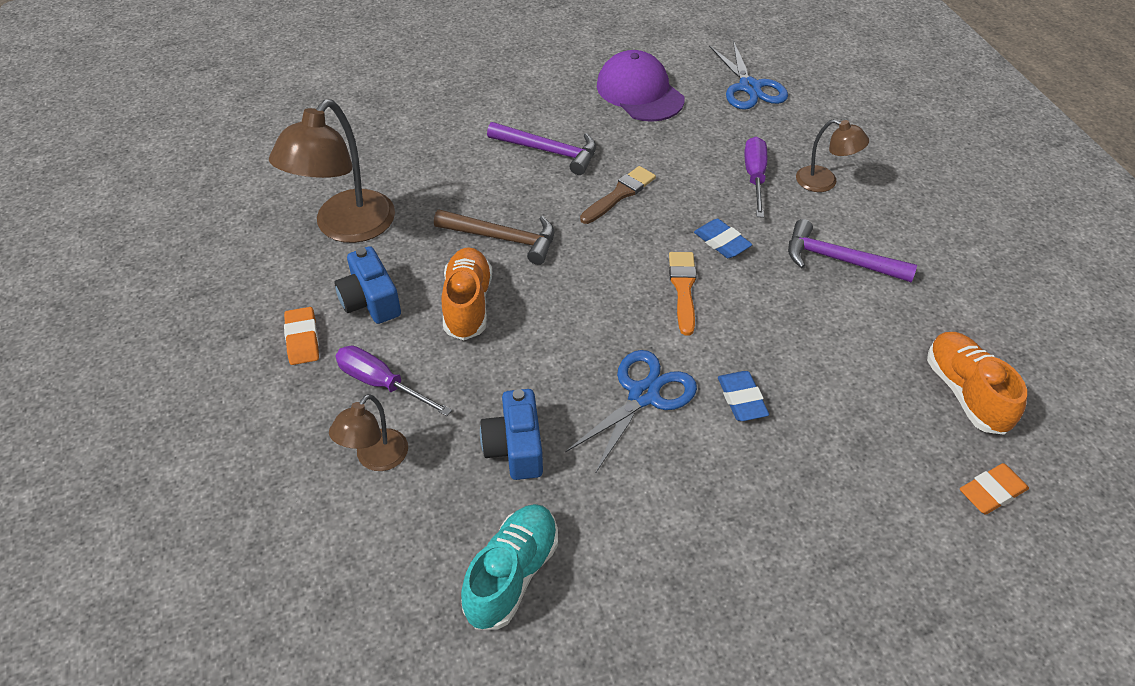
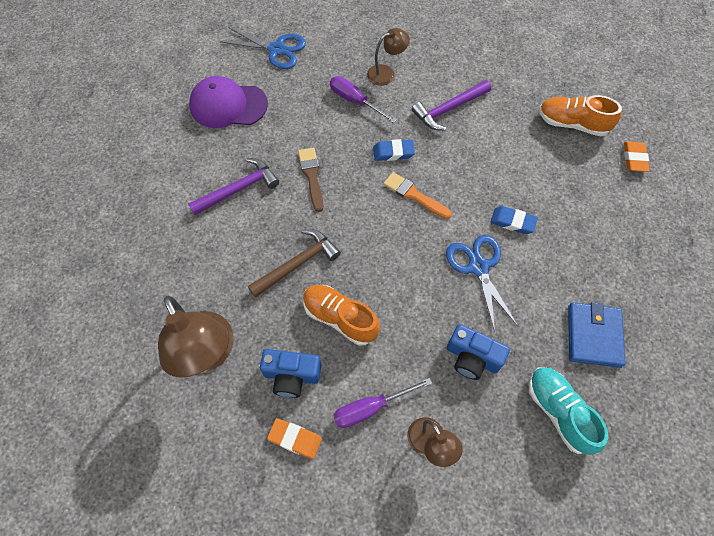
camera: 55 degrees left, 15 degrees up
none -> blue wallet [568,302,626,368]

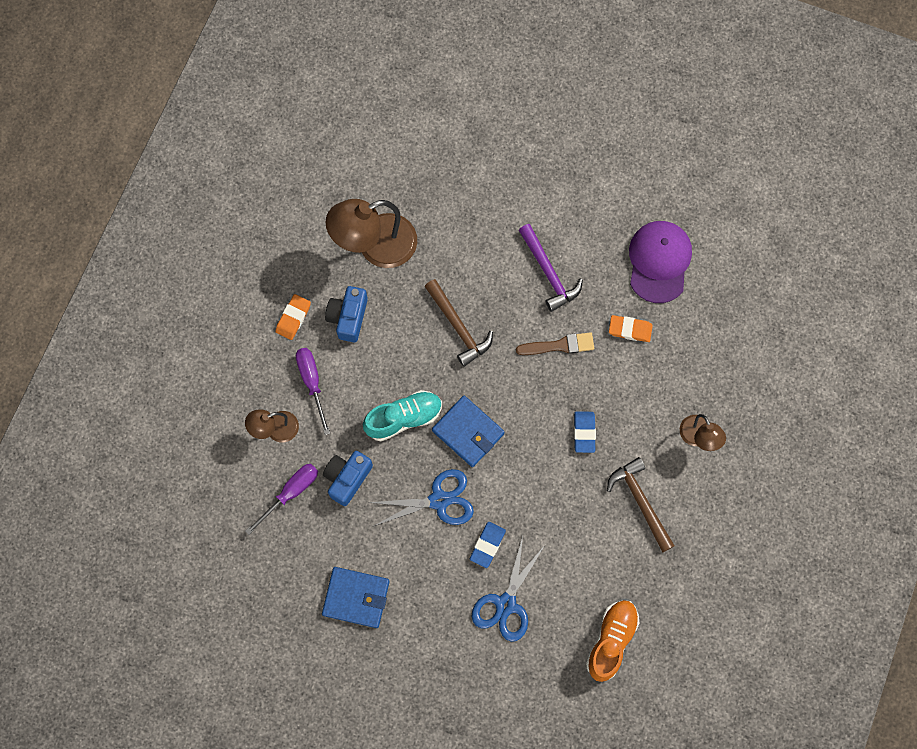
camera: 95 degrees right, 10 degrees up
blue scissors [220,27,306,69] -> blue scissors moved to [472,536,545,642]
orange shoe [303,285,380,345] -> none
purple screwdriver [330,76,397,123] -> purple screwdriver moved to [245,464,318,535]
orange brush [383,172,452,219] -> none
purple hammer [412,80,491,131] -> brown hammer [607,457,675,552]
turquoise shoe [529,367,608,455] -> turquoise shoe moved to [363,390,442,441]
orange eraser [624,141,650,172] -> orange eraser moved to [609,315,653,342]
none -> blue wallet [432,396,504,467]

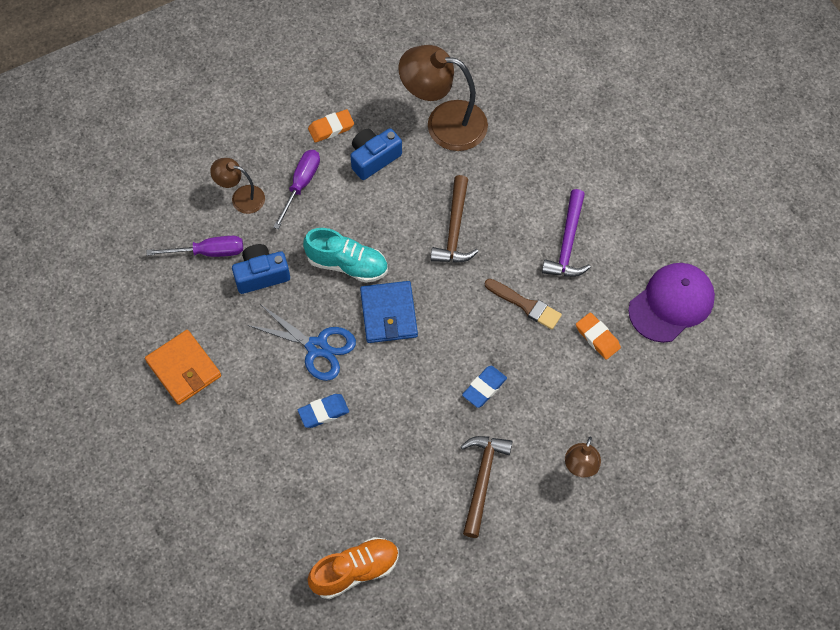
camera: 40 degrees right, 10 degrees down
blue wallet [322,567,390,628] -> orange wallet [145,330,221,405]
blue scissors [472,536,545,642] -> none

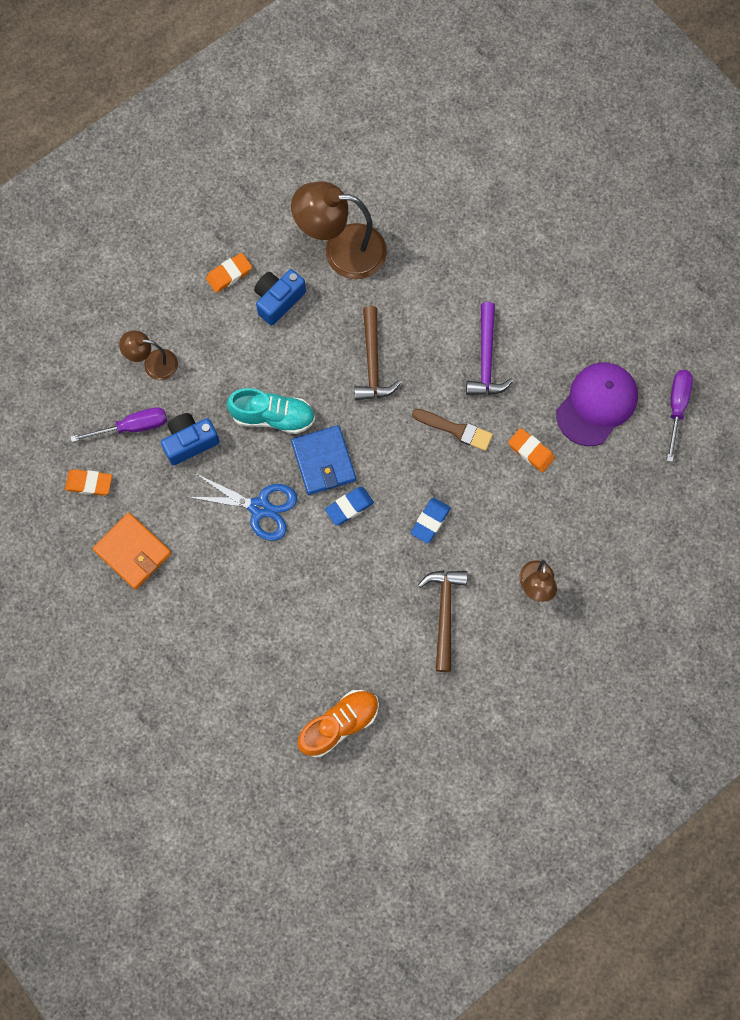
camera: 10 degrees left, 10 degrees up
purple screwdriver [273,150,320,229] -> purple screwdriver moved to [667,370,693,462]
blue eraser [298,394,349,428] -> blue eraser moved to [325,487,374,526]
none -> orange eraser [65,469,112,496]

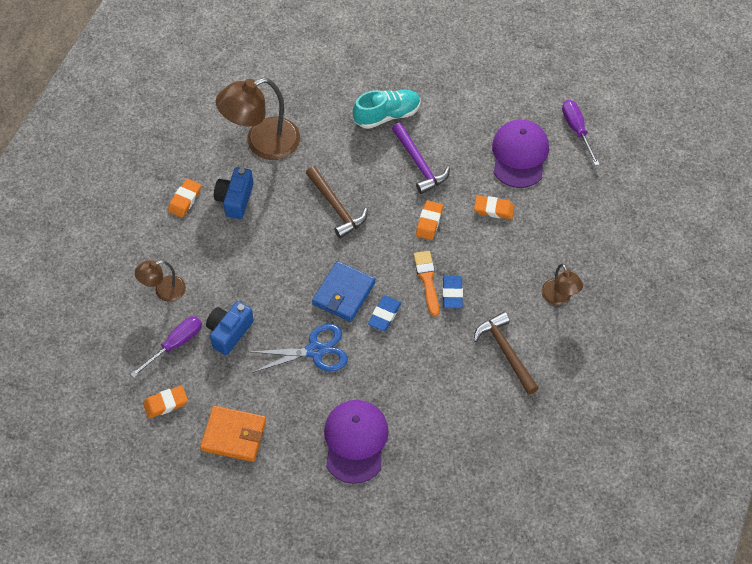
camera: 30 degrees left, 15 degrees down
turquoise shoe [227,388,315,434] -> turquoise shoe moved to [353,89,420,129]
blue wallet [291,425,356,495] -> blue wallet turned 75 degrees clockwise [312,261,375,322]
orange shoe [297,690,379,757] -> none
brown brush [412,409,493,451] -> orange eraser [416,201,443,240]
none -> purple cap [324,400,389,484]
none -> orange brush [414,251,439,317]

